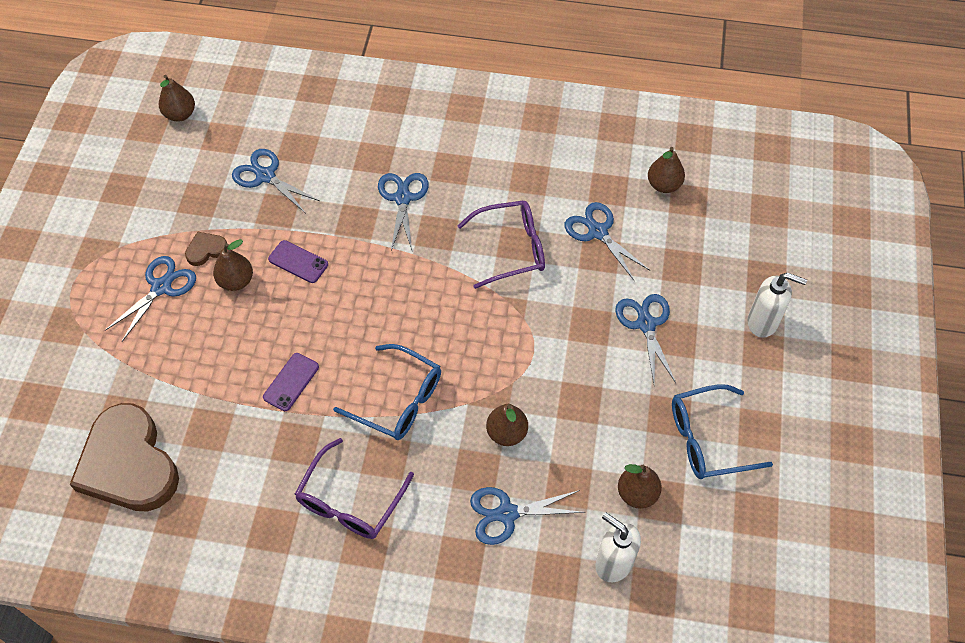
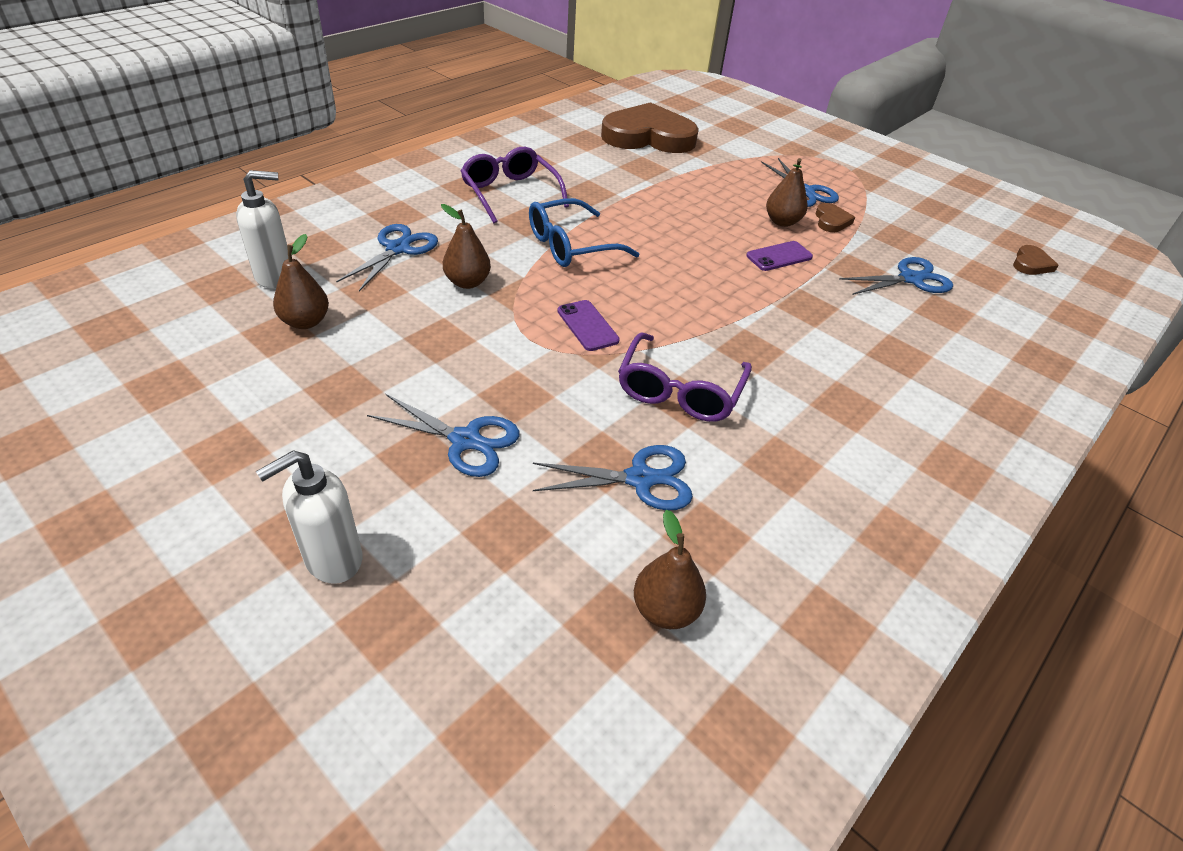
camera: 120 degrees right, 15 degrees down
brown pear [159,75,195,122] -> brown heart [1013,245,1059,275]
purple phone [263,353,319,411] -> purple phone moved to [557,300,620,351]
blue scissors [378,173,429,250] -> none
blue glasses [672,384,773,479] -> none

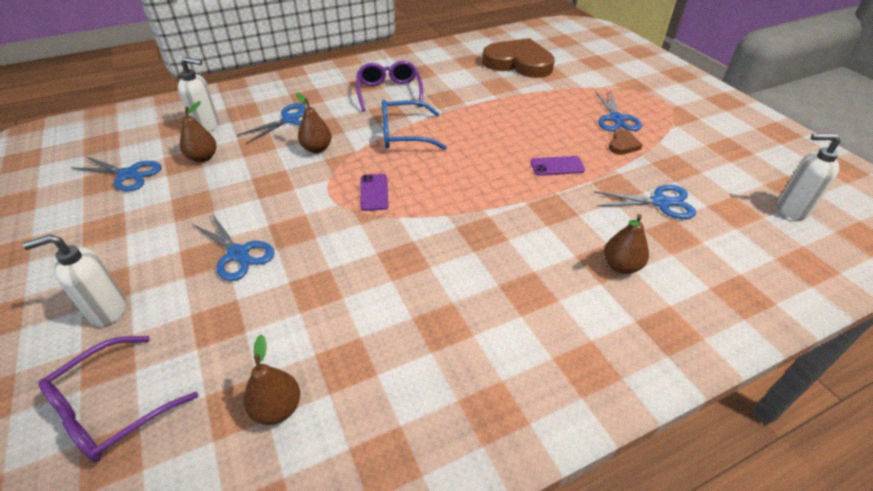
camera: 25 degrees right, 0 degrees up
blue scissors [533,445,693,510] -> blue scissors moved to [71,156,161,191]
purple glasses [618,333,752,422] -> purple glasses moved to [38,336,198,462]
brown pear [766,158,808,227] -> brown pear moved to [604,214,649,274]
brown heart [1013,245,1059,275] -> white soap dispenser [777,134,840,220]

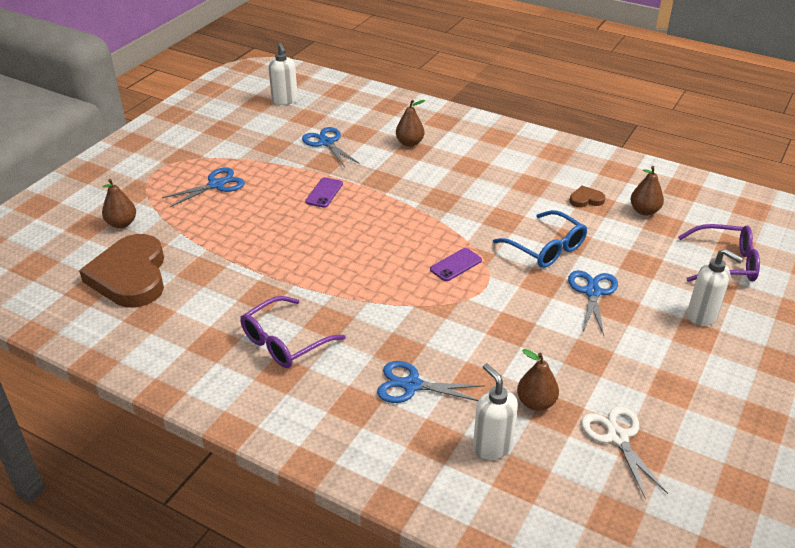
camera: 125 degrees left, 5 degrees down
blue scissors [71,156,161,191] -> white scissors [581,406,668,499]
brown pear [296,93,332,153] -> brown pear moved to [102,179,136,228]
blue glasses [382,100,447,150] -> blue glasses moved to [493,210,587,268]
purple phone [530,156,585,176] -> purple phone turned 60 degrees clockwise [305,177,343,208]
brown heart [609,130,642,155] -> brown heart moved to [569,186,606,207]

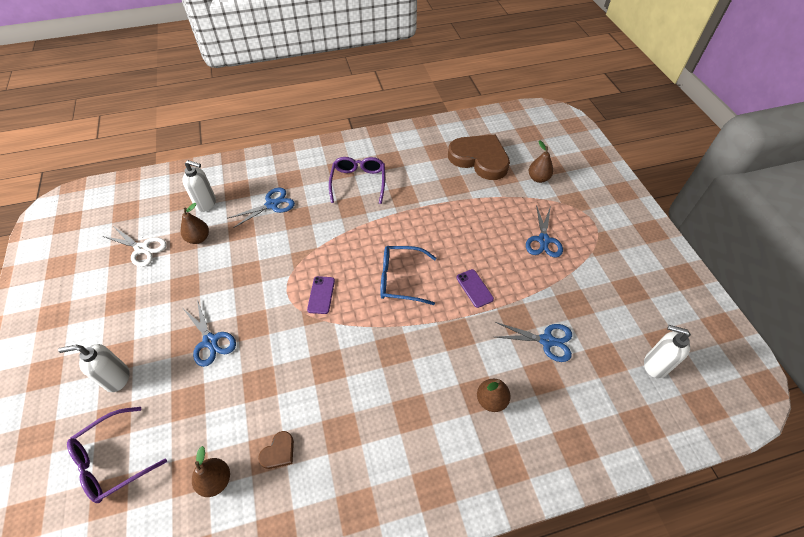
camera: 135 degrees right, 15 degrees up
blue glasses [493,210,587,268] -> blue glasses moved to [380,246,436,305]

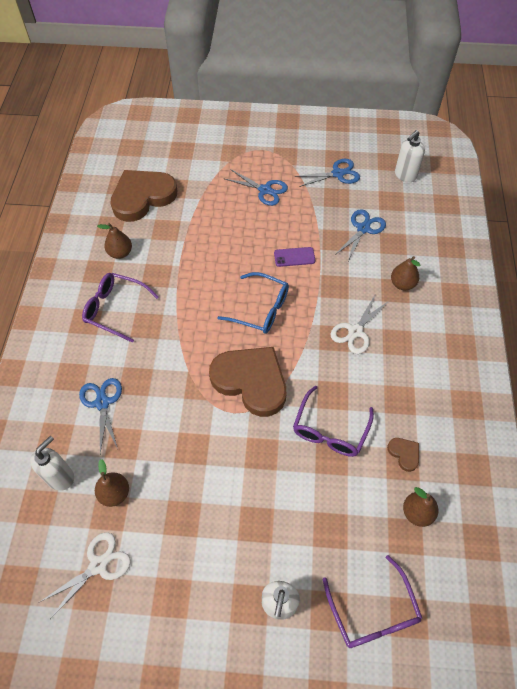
camera: 70 degrees left, 5 degrees up
blue scissors [184,300,236,367] -> blue scissors moved to [295,159,360,187]
purple phone [307,276,335,314] -> brown heart [209,347,286,417]
blue glasses [380,246,436,305] -> blue glasses turned 90 degrees counterclockwise [217,272,289,334]
brown pear [529,140,553,183] -> brown pear moved to [97,223,132,259]
none -> purple glasses [293,386,374,457]
none -> white scissors [331,295,389,354]

